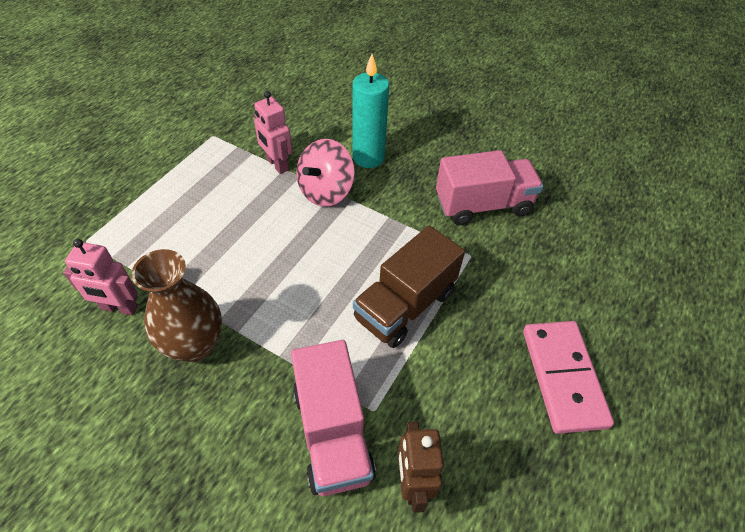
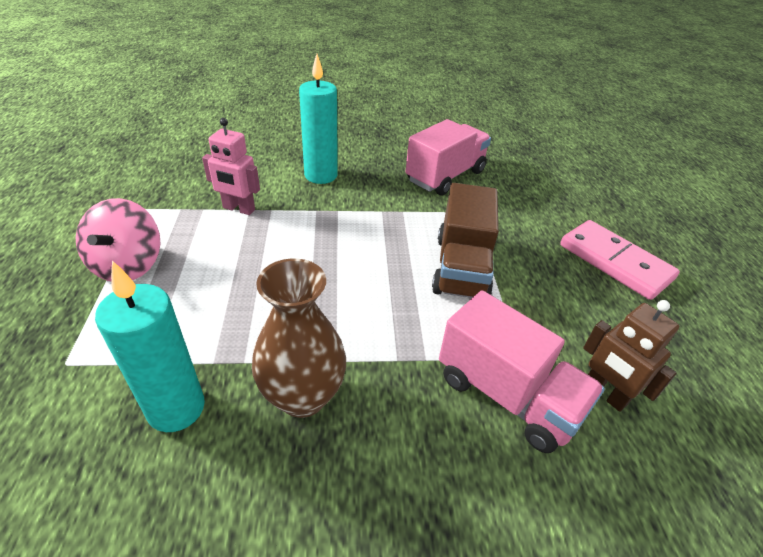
camera: 35 degrees left, 10 degrees down
pink robot [63,239,138,315] -> turquoise candle [95,261,205,432]
pink spinning top [296,139,355,207] -> pink spinning top moved to [76,198,160,281]

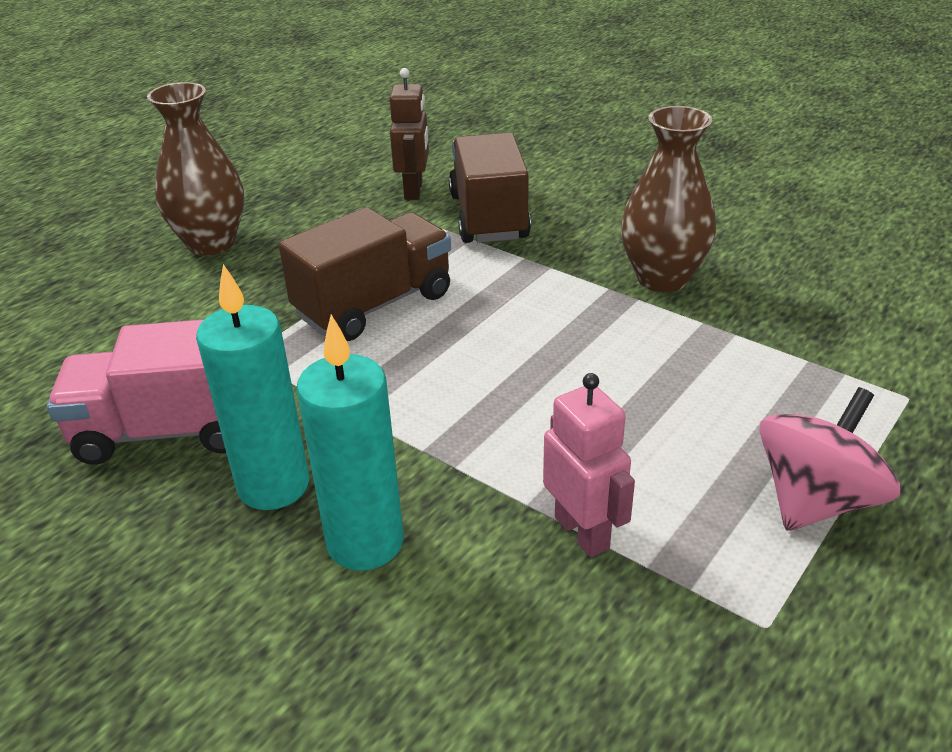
camera: 135 degrees left, 5 degrees down
turquoise candle [95,261,205,432] -> turquoise candle moved to [196,264,309,510]
pink truck [439,290,605,453] -> brown truck [449,133,531,243]
pink domino [560,220,680,300] -> brown vase [147,82,244,255]

